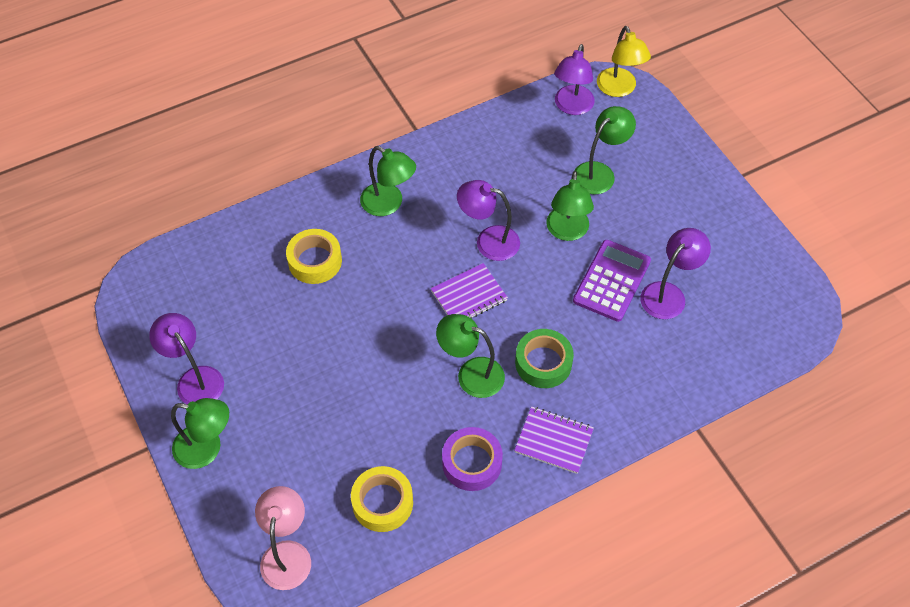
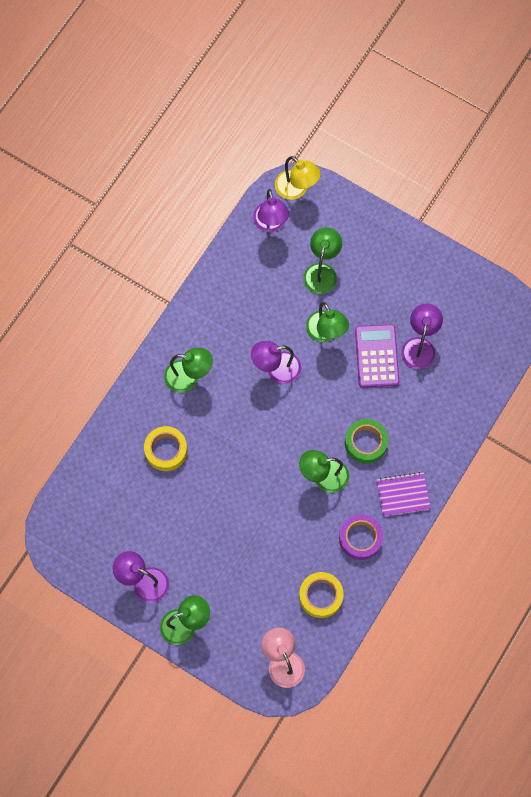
camera: 30 degrees left, 15 degrees up
purple notebook [431,263,508,319] -> none

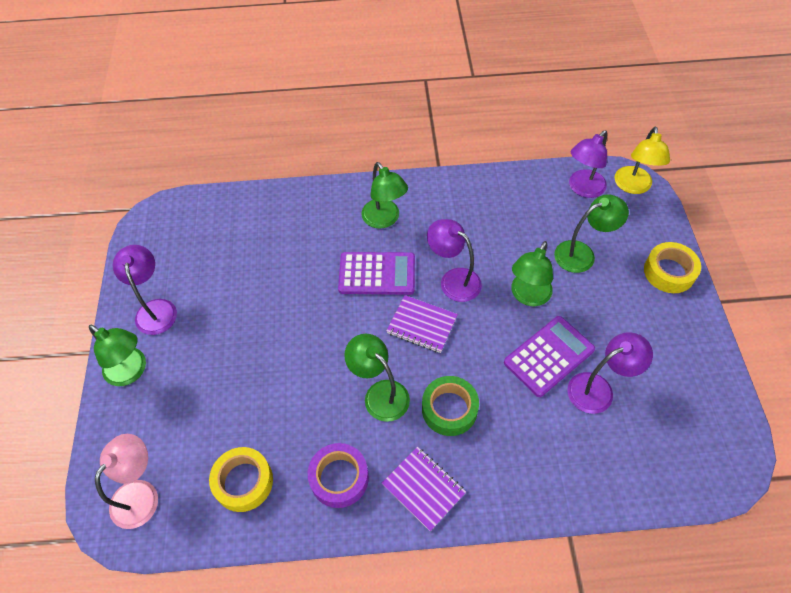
camera: 55 degrees right, 15 degrees down
yellow tape [144,426,187,471] -> yellow tape moved to [644,242,701,293]
none -> purple calculator [338,252,415,295]
none -> purple notebook [387,295,458,353]

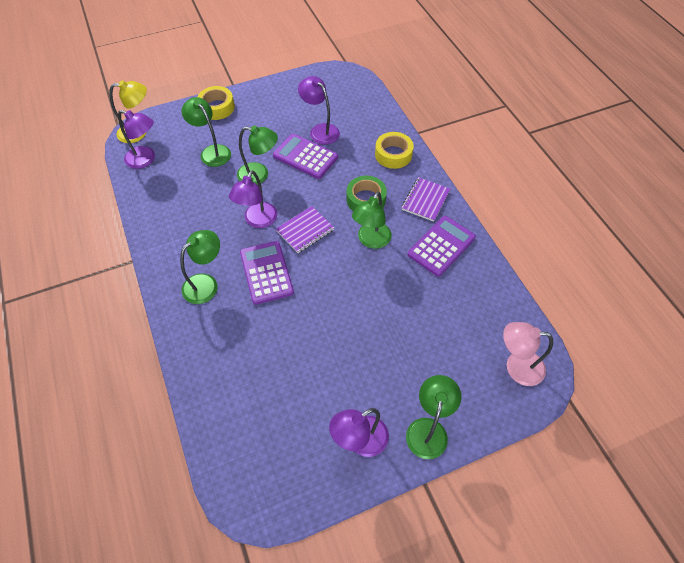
camera: 110 degrees left, 0 degrees up
yellow tape [209,447,273,512] -> yellow tape moved to [375,132,414,169]
purple tape [308,443,369,508] -> purple calculator [408,216,476,277]
purple notebook [387,295,458,353] -> purple notebook turned 45 degrees clockwise [276,206,334,253]

